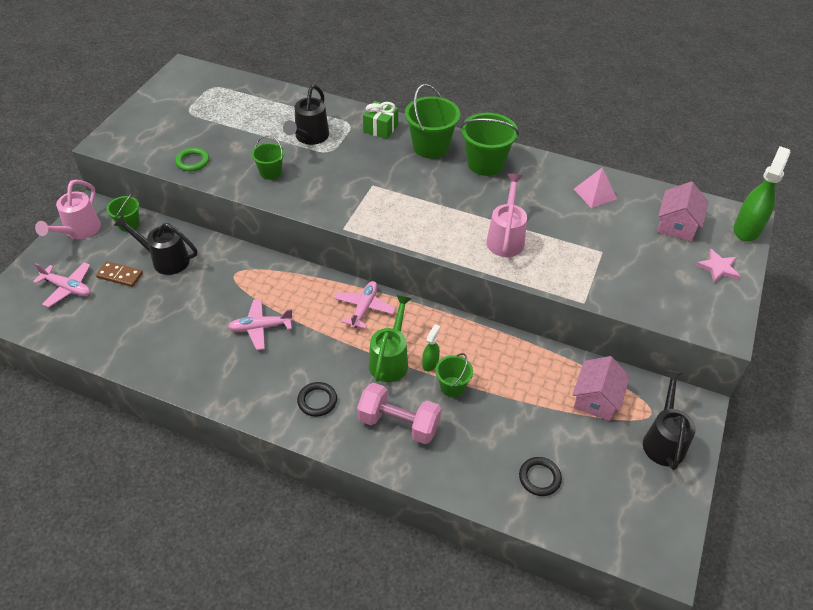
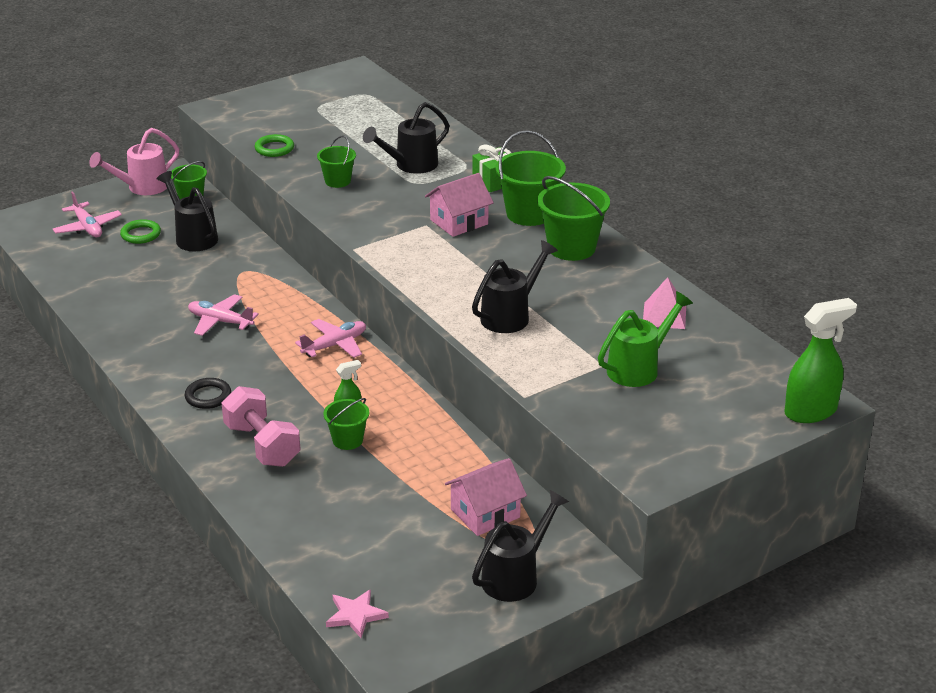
camera: 35 degrees right, 15 degrees down
brown domino [96,261,143,287] -> green ring [120,219,161,244]
green watering can [369,295,412,382] -> green watering can moved to [598,291,693,387]
pink watering can [486,173,527,257] -> black watering can [472,240,558,333]
black ring [519,457,562,496] -> none
pink house [657,181,708,241] -> pink house moved to [425,173,494,237]
pink star [696,249,741,283] -> pink star moved to [326,589,389,638]

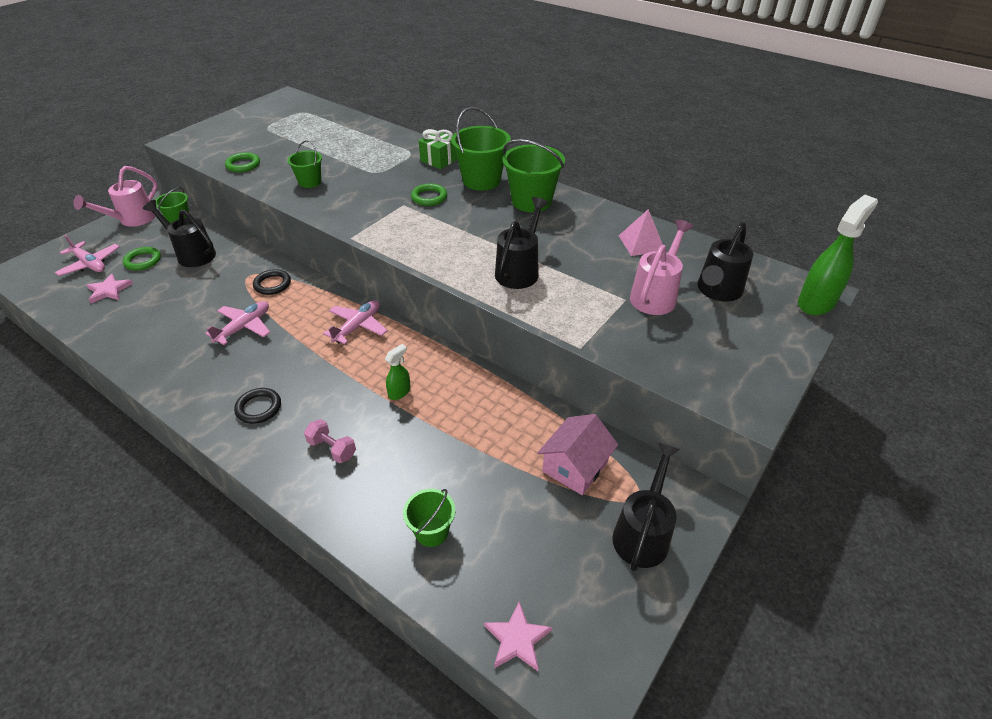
camera: 20 degrees left, 10 degrees up
pink plane [188,294,259,336] -> pink plane turned 120 degrees clockwise [205,301,270,345]
pink dumbbell [221,386,301,467] -> pink dumbbell [304,419,356,463], size x0.55
green bucket [323,398,369,450] -> green bucket moved to [403,489,455,547]
black watering can [363,102,450,174] -> black watering can moved to [698,222,753,302]
pink house [425,173,494,237] -> green ring [411,183,447,206]
green watering can [598,291,693,387] -> pink watering can [630,220,693,315]
none -> pink star [86,274,133,303]
none -> black ring [253,269,291,295]

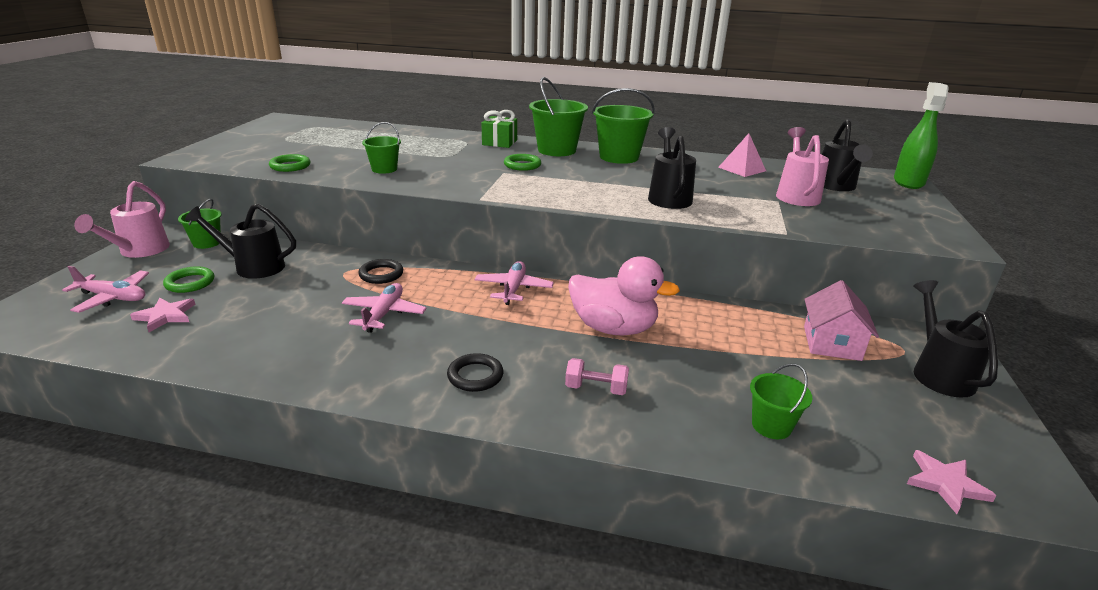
camera: 25 degrees left, 15 degrees down
green spray bottle [385,344,411,400] -> pink duck [568,256,680,336]

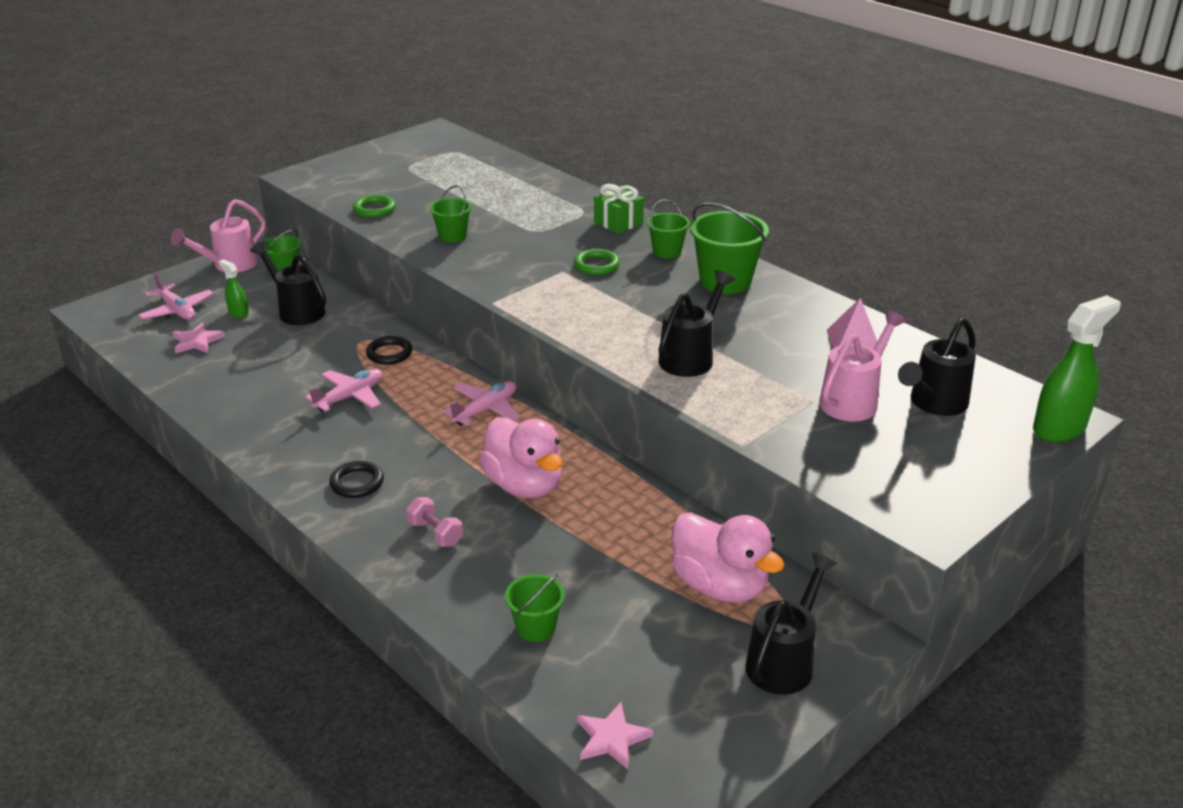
camera: 35 degrees right, 5 degrees up
green ring [163,266,214,293] -> green spray bottle [219,259,249,318]
green bucket [529,77,588,156] -> green bucket [647,200,690,258], size x0.58
pink house [804,280,879,361] -> pink duck [671,513,785,603]

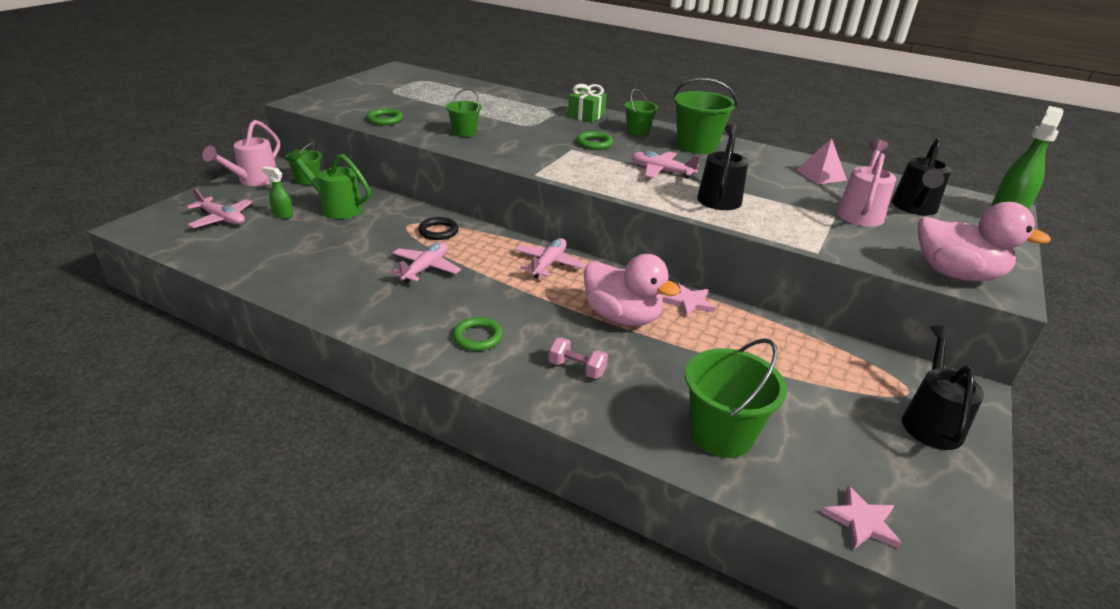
camera: 20 degrees left, 0 degrees up
pink star [172,322,225,354] -> pink star moved to [662,283,715,317]
black watering can [250,241,326,325] -> green watering can [286,149,371,219]
black ring [329,461,384,498] -> green ring [453,317,503,351]
green bucket [505,573,565,642] -> green bucket [685,338,787,458], size x1.73
pink duck [671,513,785,603] -> pink duck moved to [917,202,1051,281]
none -> pink plane [631,151,700,178]

